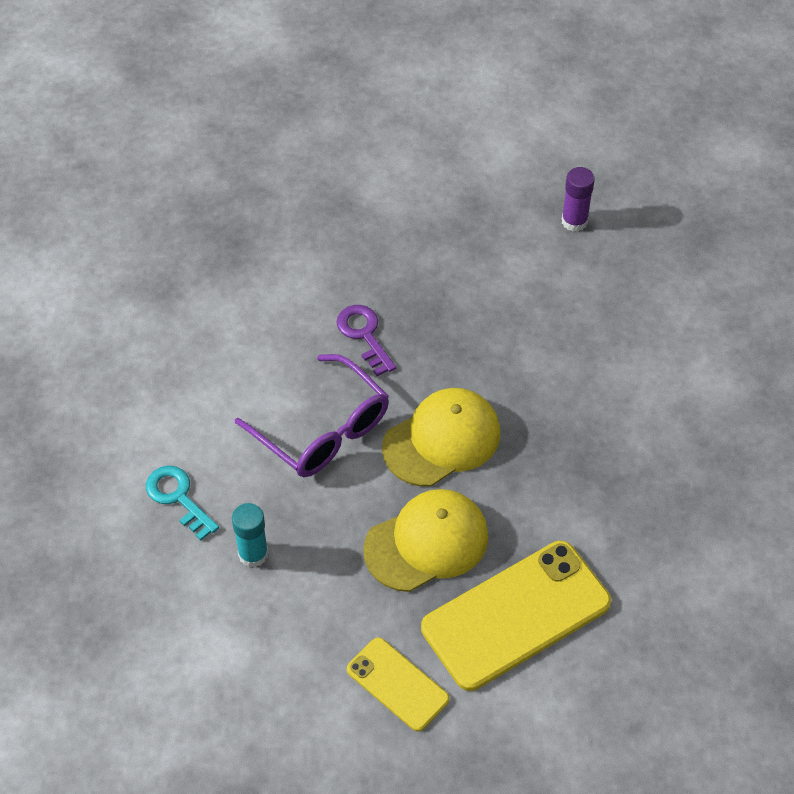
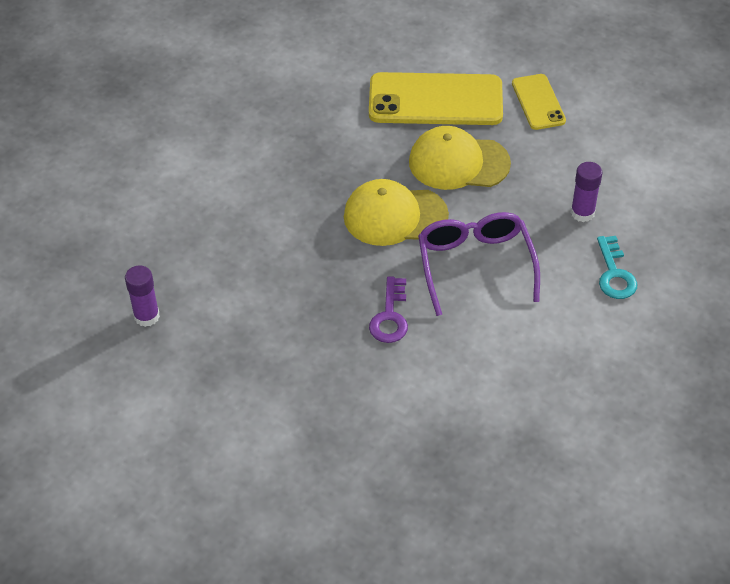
camera: 145 degrees left, 5 degrees down
turquoise glue stick [232,503,268,567] -> purple glue stick [571,162,602,222]

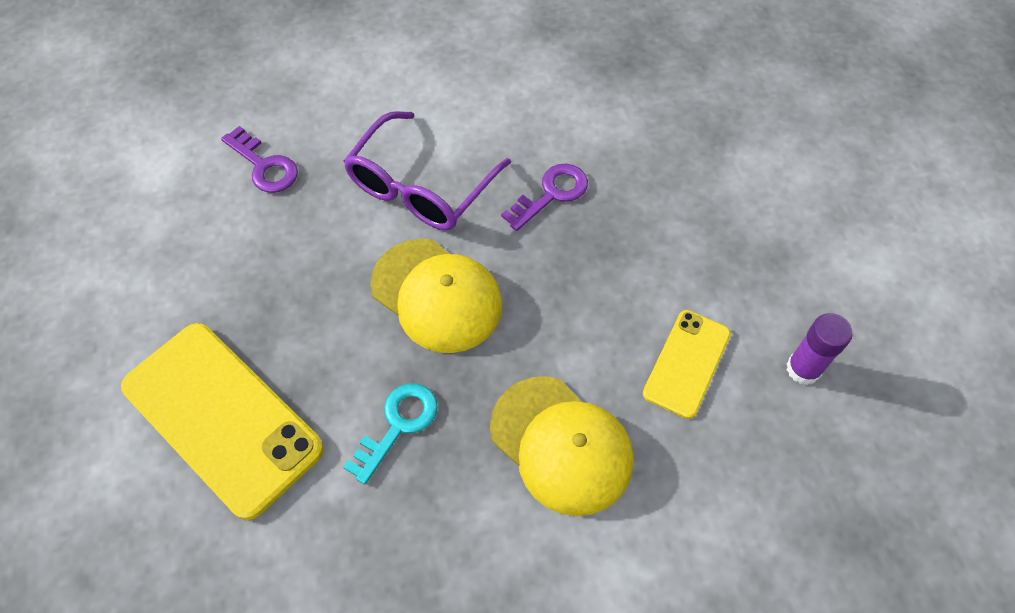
camera: 140 degrees left, 10 degrees up
yellow cap [409,126,511,190] -> yellow cap moved to [490,376,633,516]
yellow phone [512,74,566,130] -> yellow phone moved to [643,310,731,419]
purple glue stick [571,162,602,222] -> purple key [221,126,298,193]
turquoise key [597,236,637,299] -> turquoise key moved to [343,383,438,485]

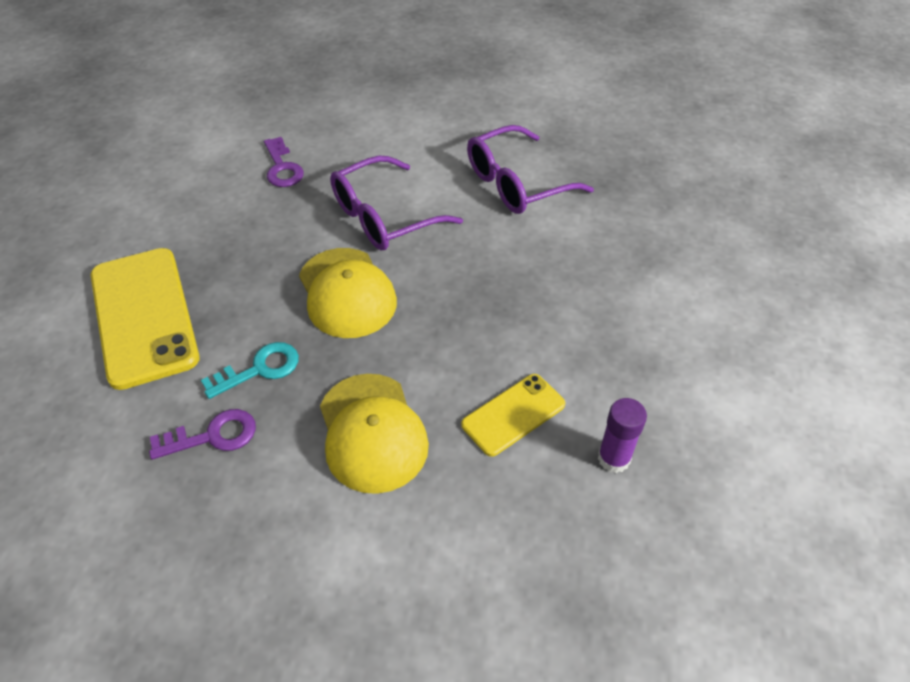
camera: 25 degrees right, 10 degrees down
purple key [501,164,588,231] -> purple key moved to [149,409,256,460]
none -> purple glasses [467,125,594,214]

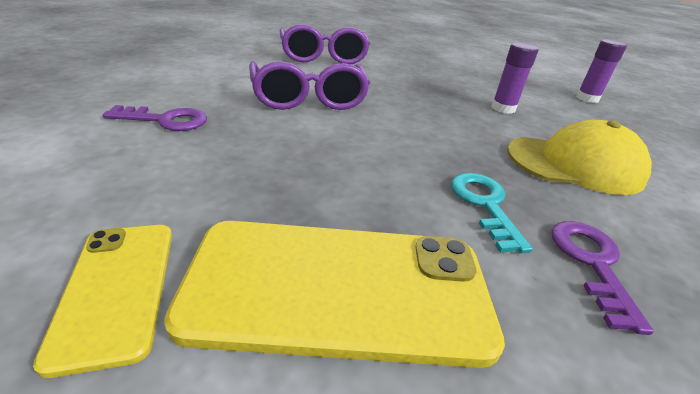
camera: 70 degrees left, 15 degrees down
yellow cap [299,248,397,338] -> none
yellow phone [461,374,565,457] -> yellow phone moved to [33,225,172,378]
none -> purple glue stick [491,42,539,114]

